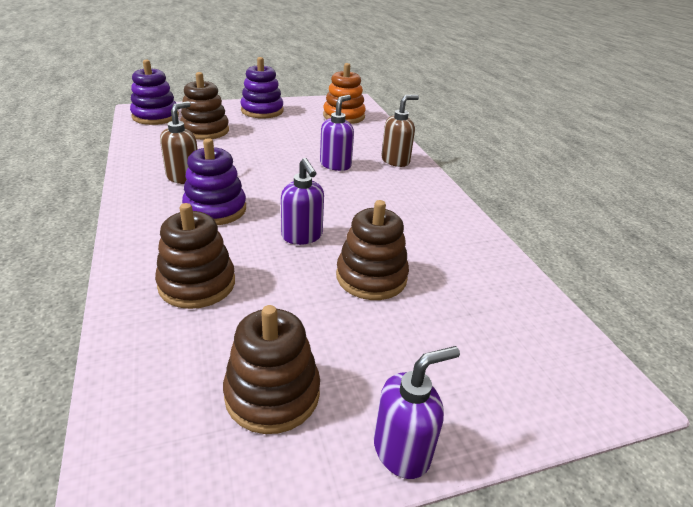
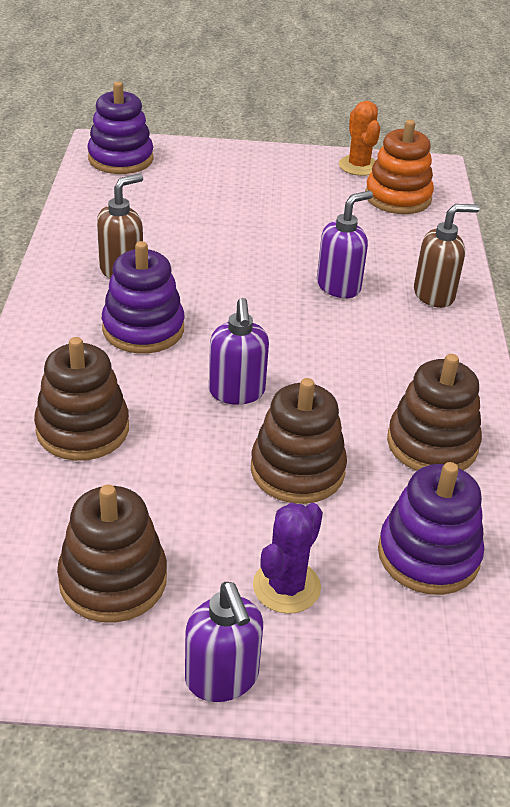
camera: 20 degrees right, 5 degrees up
brown stacking toy [180,72,229,140] -> brown stacking toy moved to [387,354,482,471]
purple stacking toy [240,57,283,118] -> purple stacking toy moved to [378,462,484,595]
purple soap dispenser [374,346,460,479] -> purple soap dispenser turned 75 degrees clockwise [185,582,263,702]
none -> purple cactus [253,503,323,614]
none -> orange cactus [339,101,380,176]

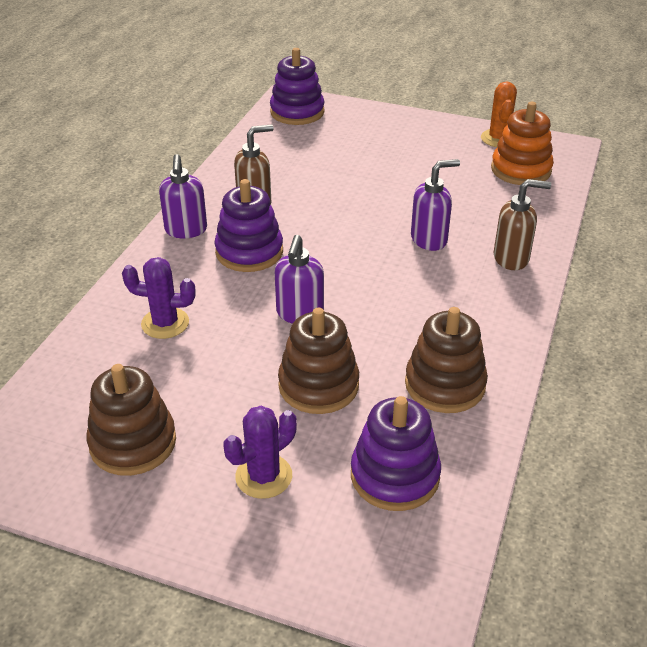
camera: 20 degrees right, 0 degrees up
brown stacking toy [34,337,129,461] -> purple cactus [122,257,196,339]
purple soap dispenser [185,582,263,702] -> purple soap dispenser moved to [159,154,207,238]

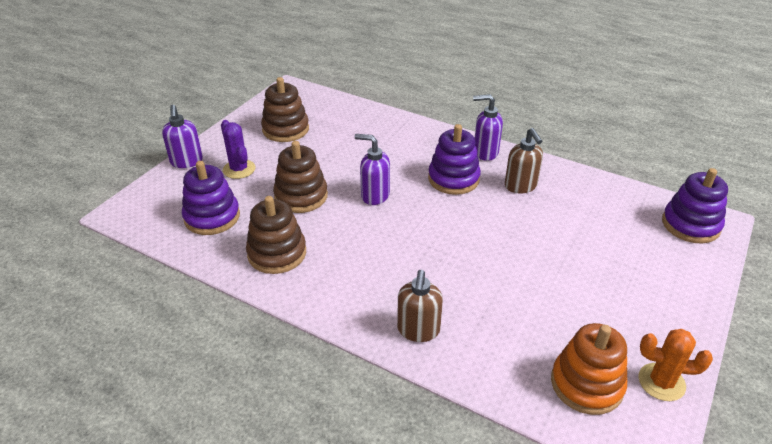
camera: 100 degrees right, 0 degrees up
purple cactus [122,257,196,339] -> none
purple soap dispenser [411,159,460,251] -> purple soap dispenser moved to [162,105,203,168]

